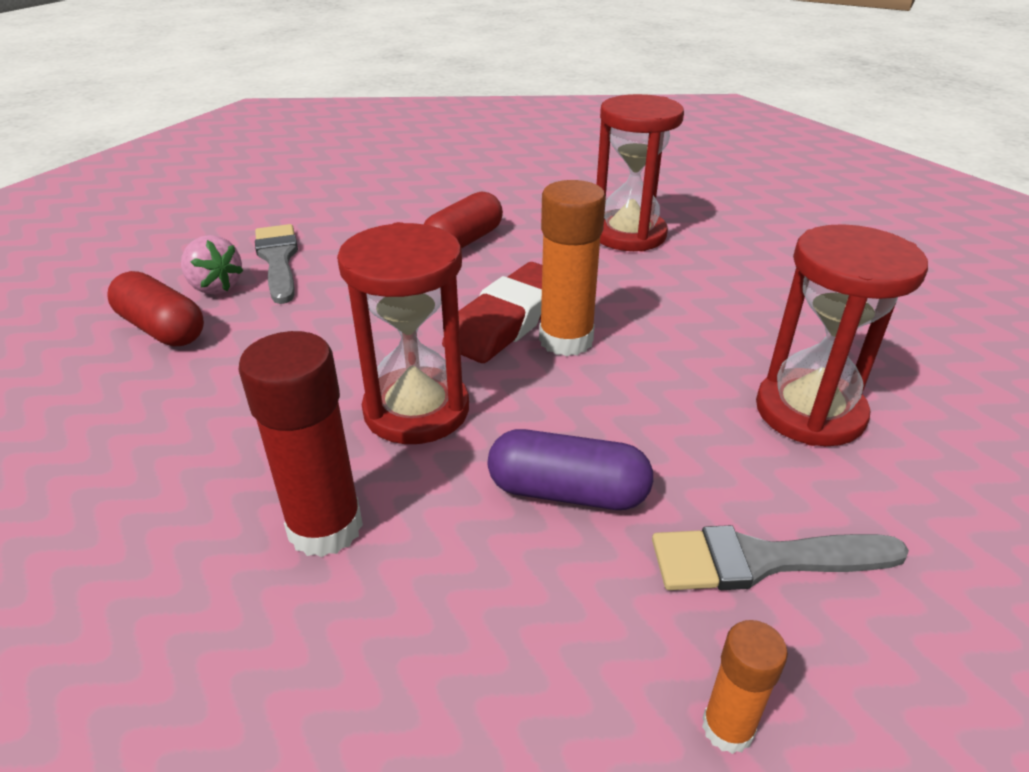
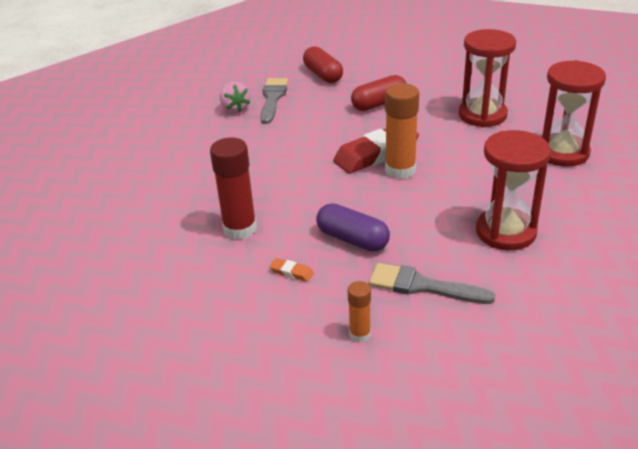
camera: 25 degrees right, 0 degrees up
red capsule [107,271,204,346] -> red capsule moved to [303,46,343,83]
red hourglass [337,222,469,444] -> red hourglass moved to [542,60,606,167]
none -> orange eraser [269,258,314,282]

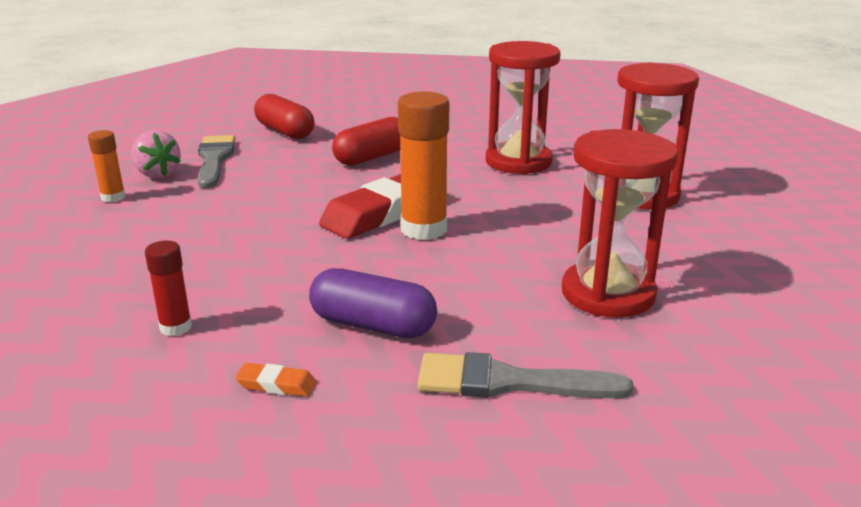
camera: 15 degrees left, 10 degrees down
red glue stick [210,137,257,240] -> red glue stick [145,241,192,336], size x0.54
orange glue stick [348,281,371,342] -> orange glue stick moved to [88,130,125,202]

